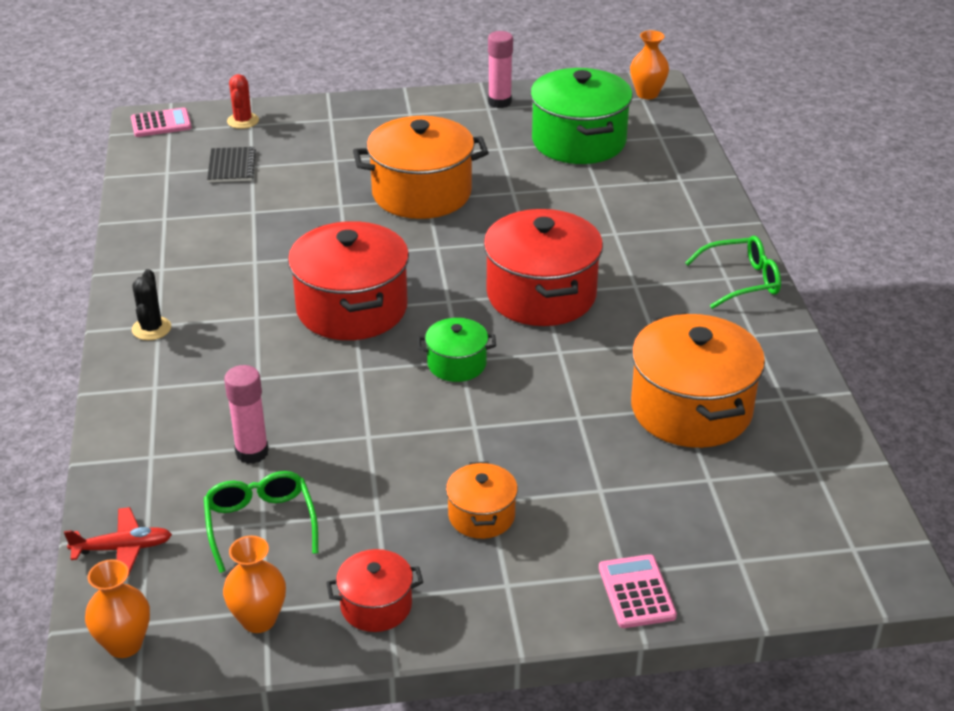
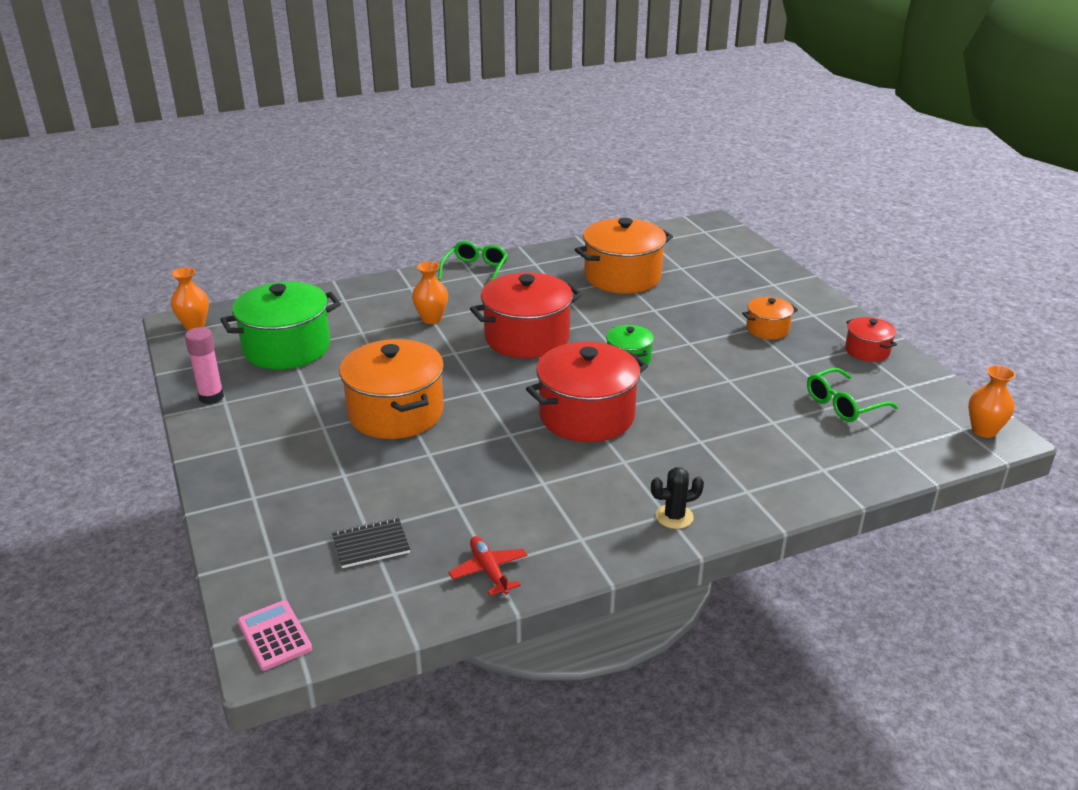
camera: 105 degrees left, 5 degrees down
red plane [64,507,172,576] -> red plane moved to [449,536,528,596]
orange vase [223,536,286,633] -> orange vase moved to [412,261,448,324]
pink glue stick [224,365,269,464] -> none
red cactus [227,74,259,129] -> none
pink calculator [599,554,677,628] -> none
green glasses [685,236,781,309] -> green glasses turned 45 degrees clockwise [438,241,508,281]

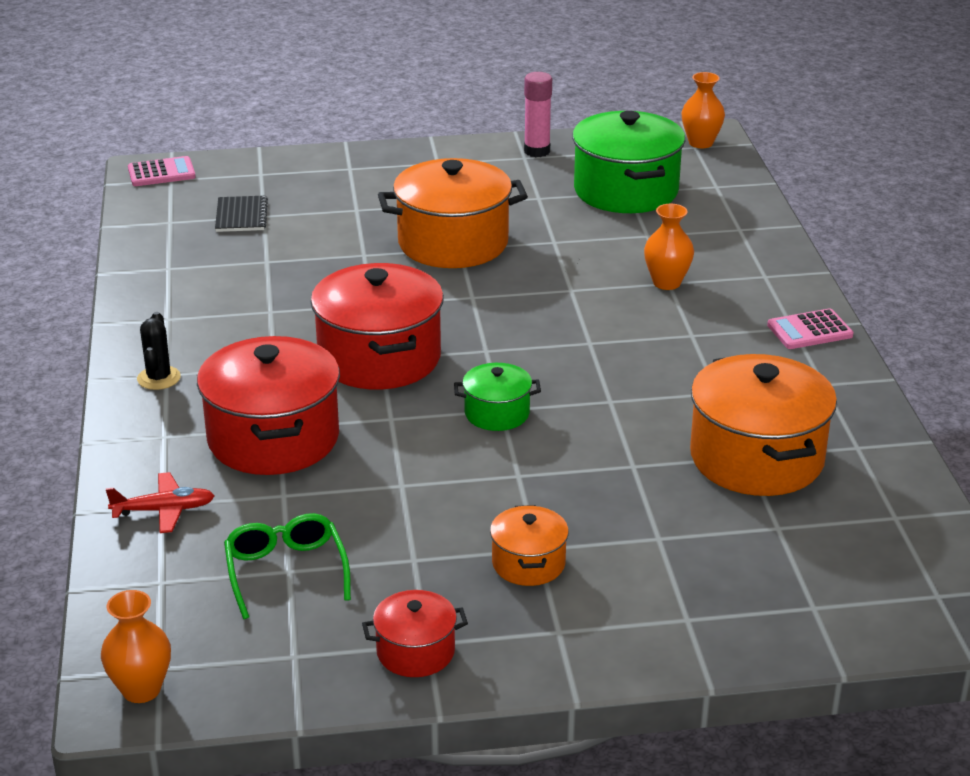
camera: 105 degrees right, 0 degrees up
green glasses [438,241,508,281] -> pink calculator [767,308,854,349]
red plane [449,536,528,596] -> red plane moved to [106,472,215,533]
red pot [470,272,583,358] -> red pot moved to [197,336,340,475]

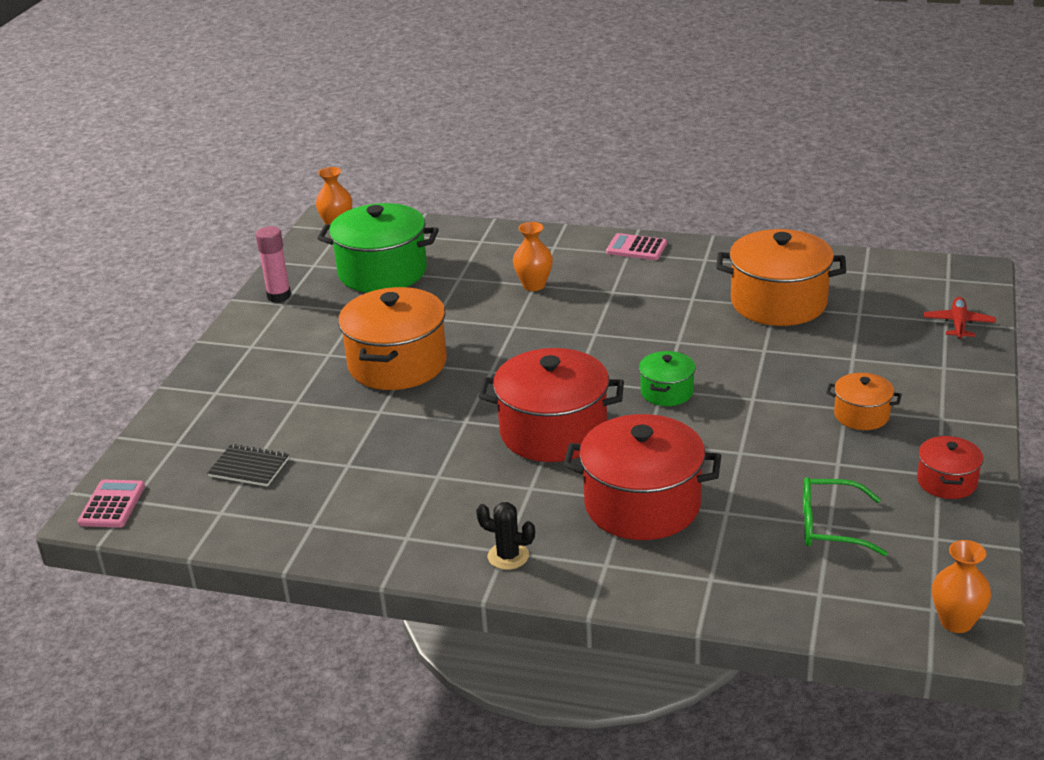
camera: 65 degrees left, 0 degrees up
red plane [106,472,215,533] -> red plane moved to [924,297,996,339]
pink calculator [767,308,854,349] -> pink calculator turned 105 degrees clockwise [606,233,667,260]

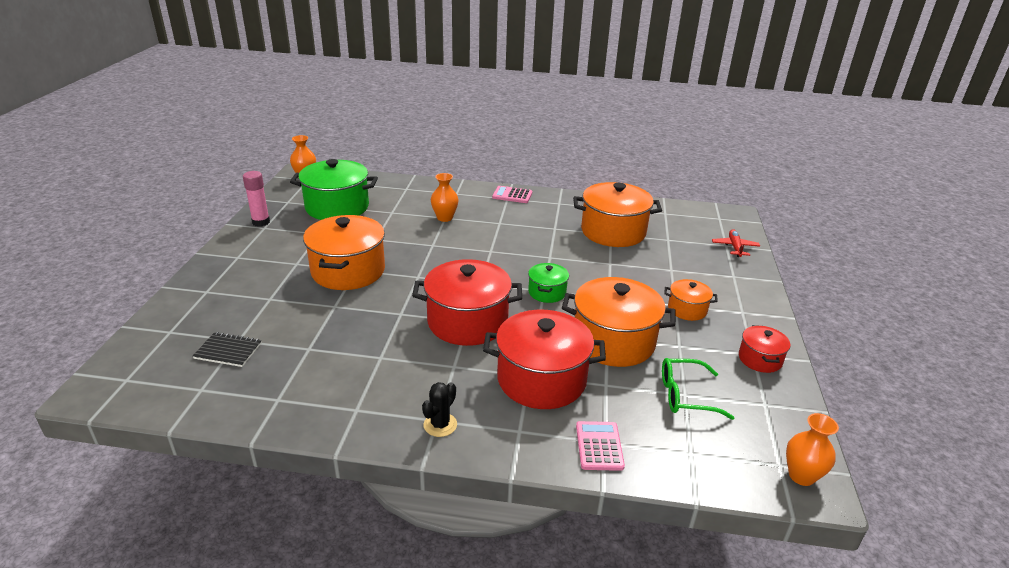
camera: 10 degrees left, 0 degrees up
pink calculator [78,479,145,528] -> pink calculator moved to [576,421,625,471]
black cactus [476,502,535,570] -> black cactus turned 75 degrees counterclockwise [422,382,457,437]
none -> orange pot [562,277,675,367]

